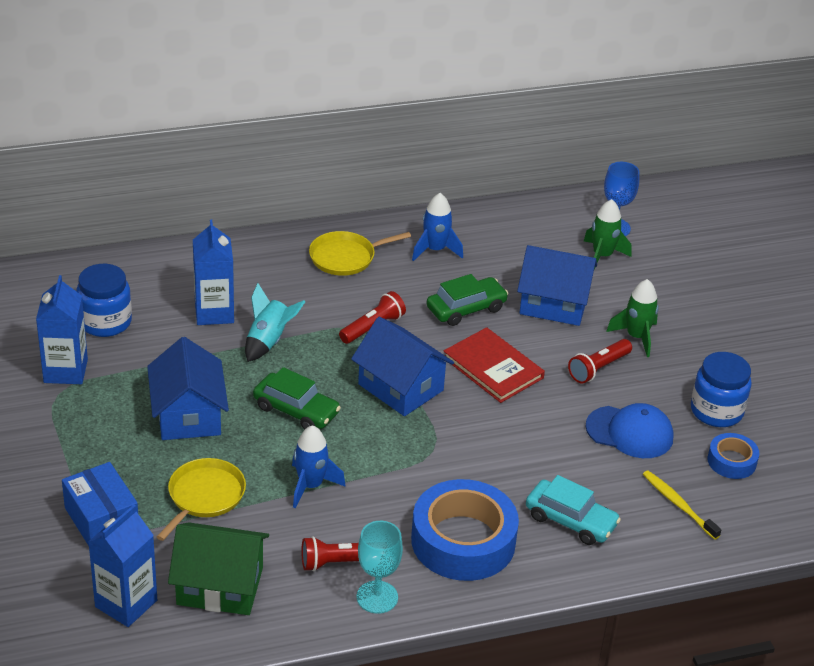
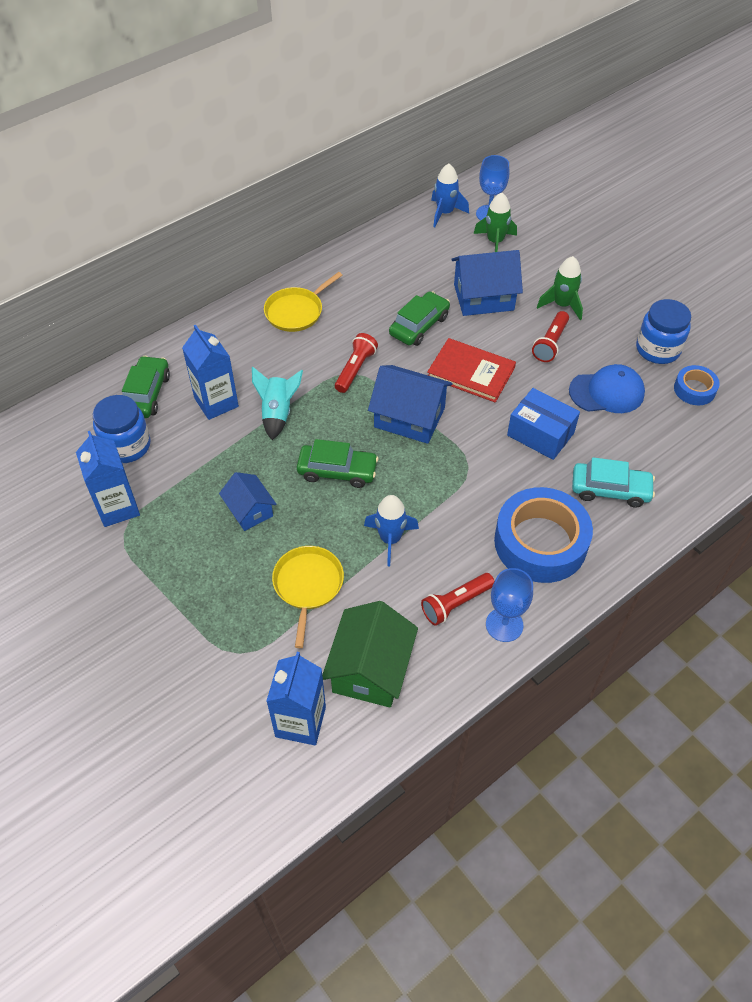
camera: 20 degrees left, 15 degrees up
blue box [62,462,138,546] -> blue box moved to [507,388,580,460]
blue house [147,337,229,440] -> blue house [219,472,276,531], size x0.61
green house [168,522,269,615] -> green house turned 60 degrees counterclockwise [322,601,418,708]
turquoise goblet [357,521,403,614] -> blue goblet [486,568,533,642]
blue rocket [412,193,463,261] -> blue rocket moved to [431,163,469,227]
yellow toothbrush [643,471,721,540] -> none
none -> green car [122,356,170,418]

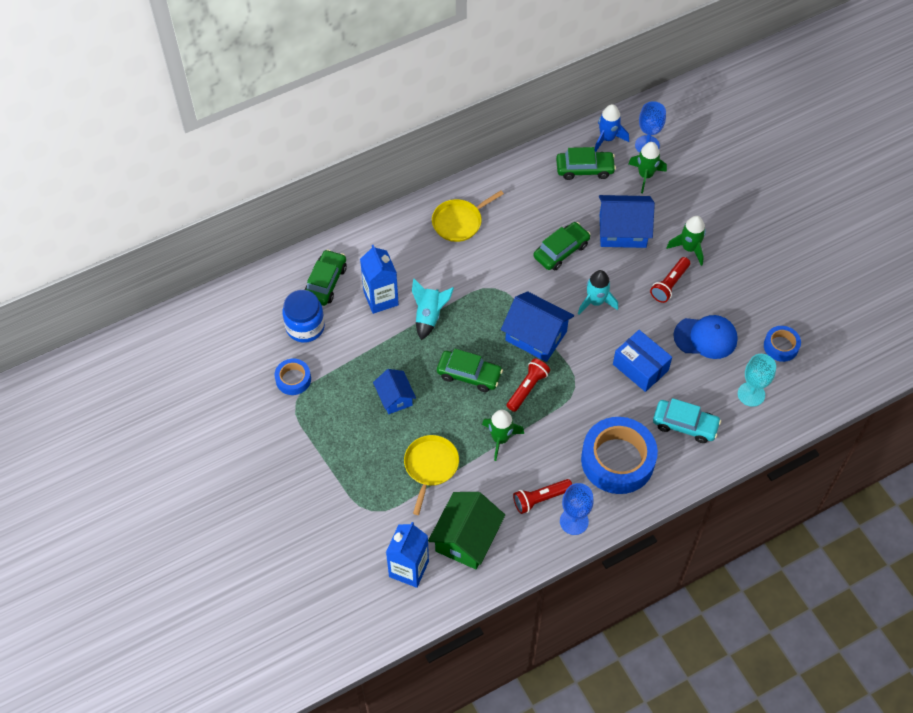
camera: 10 degrees right, 5 degrees up
blue carton [76,431,140,527] -> blue tape [275,359,311,395]
red flashlight [335,333,378,393] -> red flashlight moved to [506,358,550,412]
blue rocket [364,495,419,566] -> green rocket [482,410,524,461]
red book [427,338,516,402] -> turquoise rocket [578,270,618,315]
blue jar [636,299,691,364] -> none
none -> green car [556,147,616,180]
none -> turquoise goblet [738,354,776,407]

